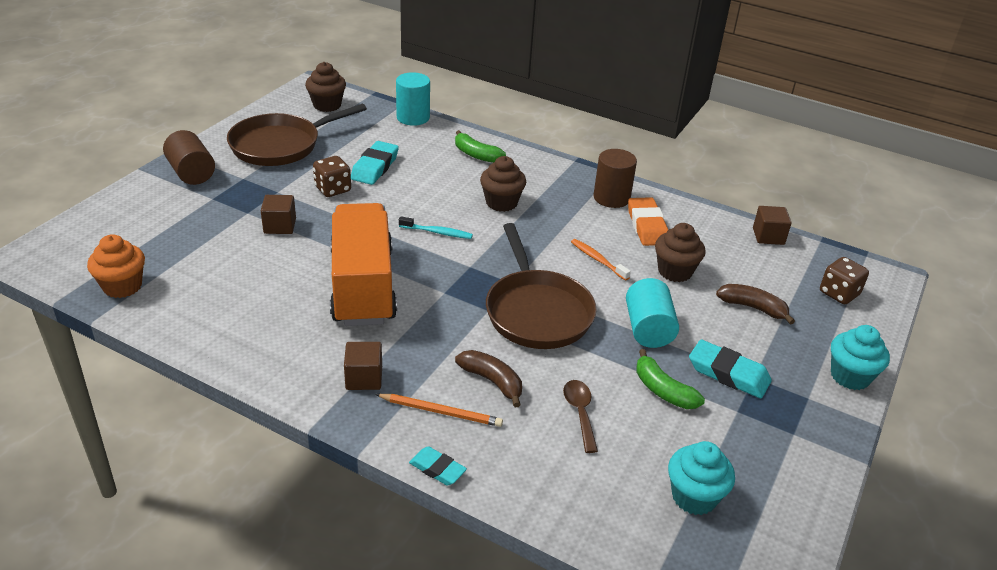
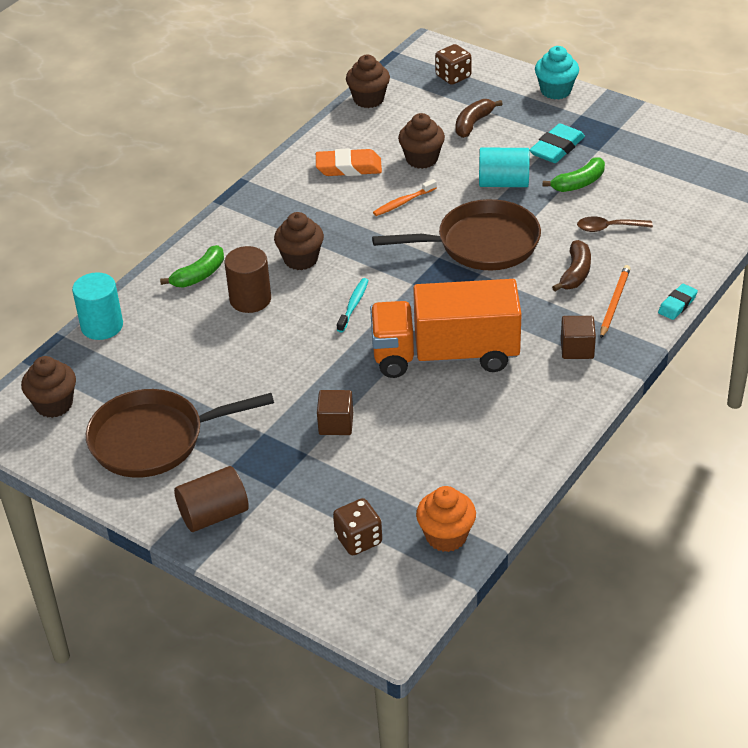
camera: 80 degrees left, 5 degrees up
brown pan [227,104,367,166] -> brown pan turned 105 degrees clockwise [86,389,274,478]
brown dice [313,156,351,197] -> brown dice moved to [333,498,382,555]
turquoise eraser [351,141,399,185] -> none
brown banana [455,350,522,407] -> brown banana turned 150 degrees clockwise [552,240,591,291]
brown cylinder [594,149,637,208] -> brown cylinder moved to [225,246,271,313]
turquoise cupcake [668,441,735,515] -> none
brown cube [753,206,792,245] -> brown cupcake [346,55,390,108]

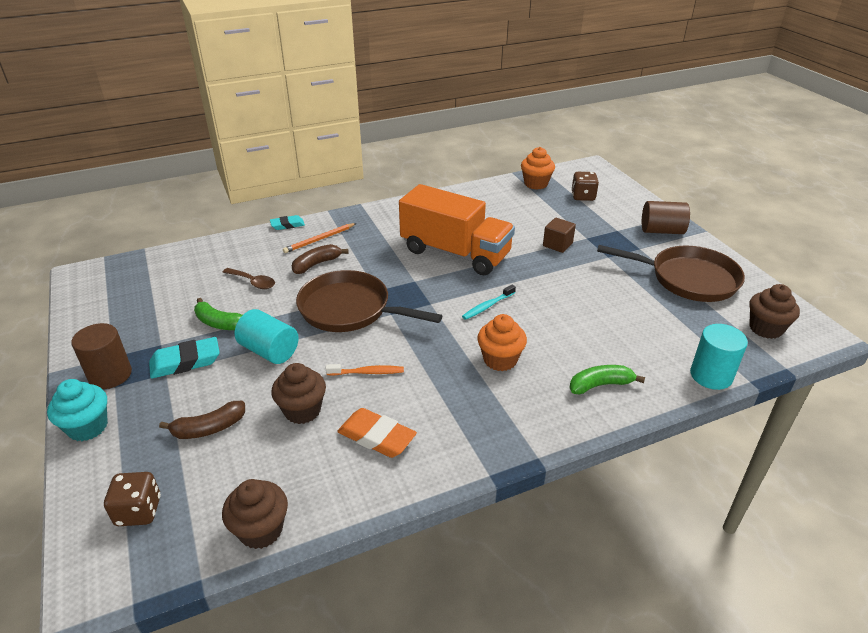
camera: 150 degrees left, 5 degrees down
brown cylinder [225,246,271,313] -> brown cylinder moved to [71,323,132,389]
brown cupcake [274,212,324,270] -> orange cupcake [477,314,527,371]
green banana [543,157,605,192] -> green banana turned 150 degrees counterclockwise [194,298,242,330]
brown cube [561,316,596,359] -> none

